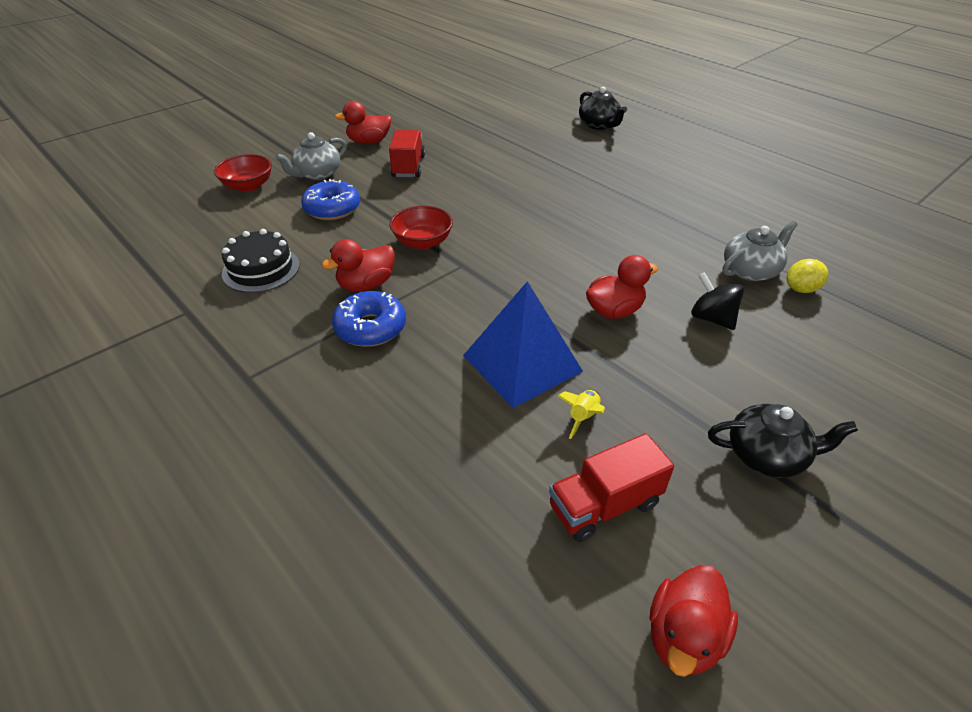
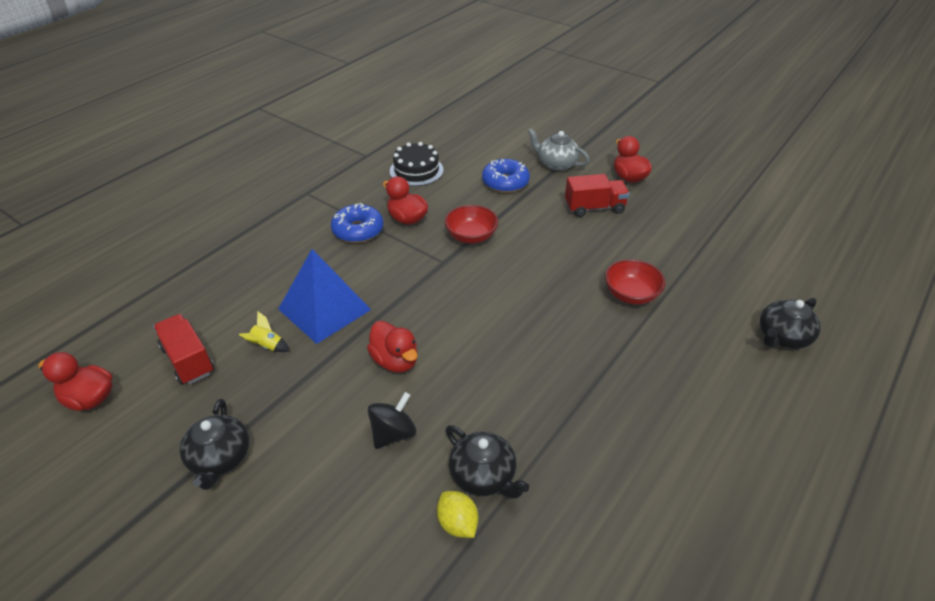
camera: 80 degrees right, 0 degrees up
red bowl [214,154,272,192] -> red bowl moved to [605,259,665,305]
grey teapot [722,220,798,281] -> black teapot [446,425,529,498]

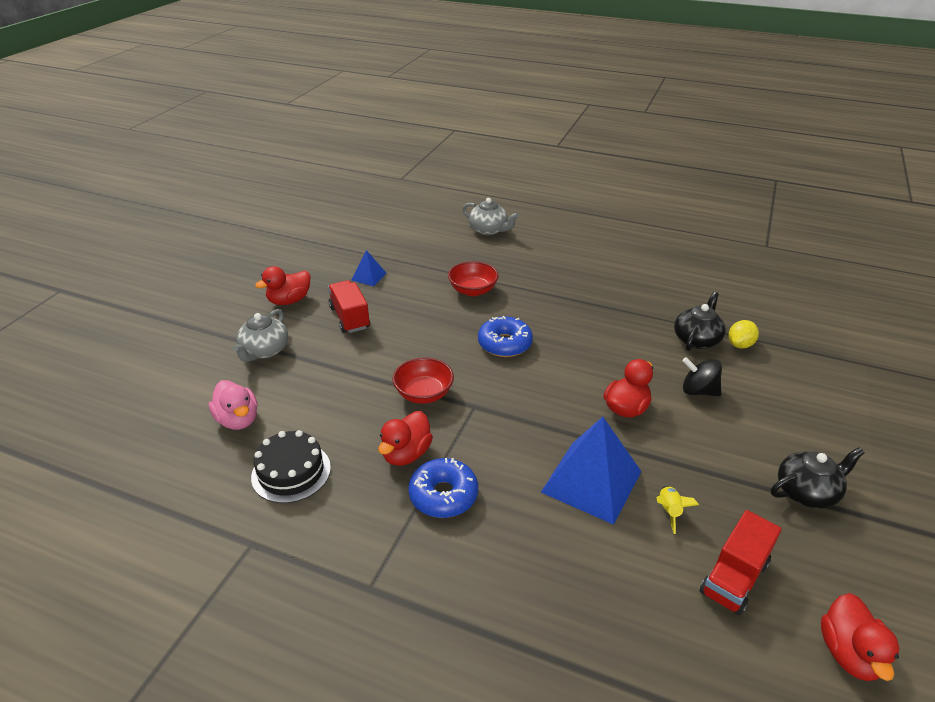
camera: 105 degrees left, 5 degrees down
blue donut [482,159,530,193] -> blue donut moved to [478,316,533,357]
black teapot [760,298,821,349] -> grey teapot [463,198,519,235]
none -> pink duck [209,380,258,430]
none -> blue pyramid [352,250,387,286]

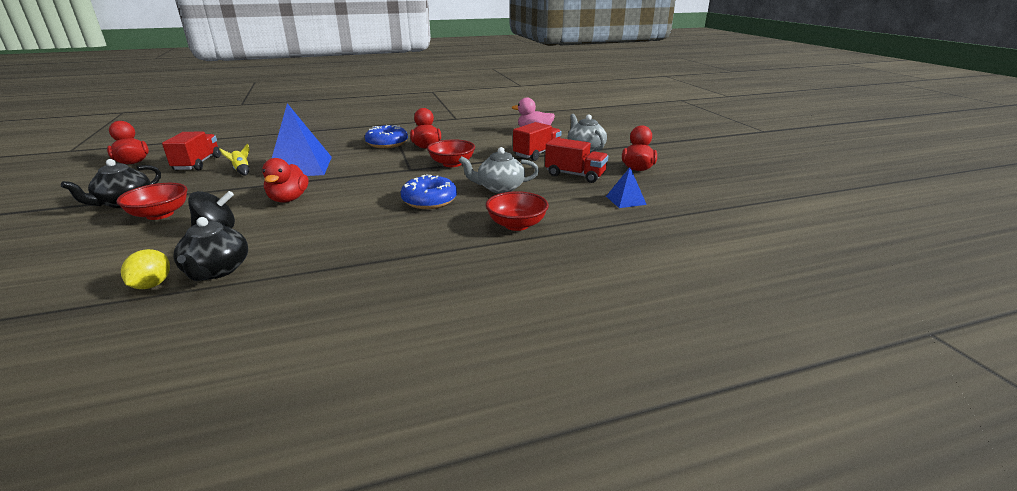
camera: 140 degrees right, 10 degrees down
black cake [251,430,331,503] -> none
grey teapot [463,198,519,235] -> grey teapot moved to [459,147,539,193]
none -> red bowl [116,183,187,220]
none -> red truck [513,122,561,161]

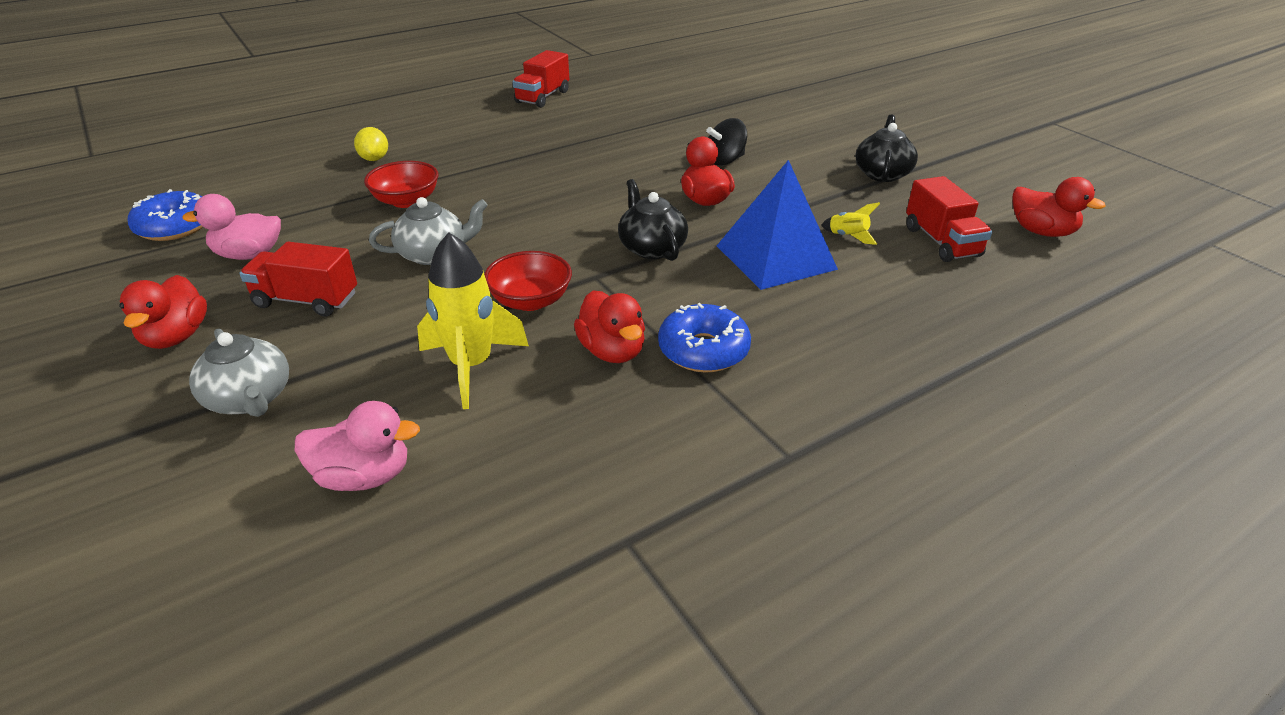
camera: 165 degrees right, 10 degrees up
red bowl [116,183,187,220] -> none
yellow lemon [121,249,170,289] -> yellow lemon moved to [354,127,388,161]
black teapot [173,217,248,281] -> black teapot moved to [618,179,688,261]
blue donut [400,174,457,209] -> blue donut moved to [128,189,203,241]
red truck [513,122,561,161] -> red truck moved to [512,50,569,108]
blue pyramid [606,167,647,208] -> pink duck [183,194,281,260]
none -> yellow rocket [417,232,529,409]

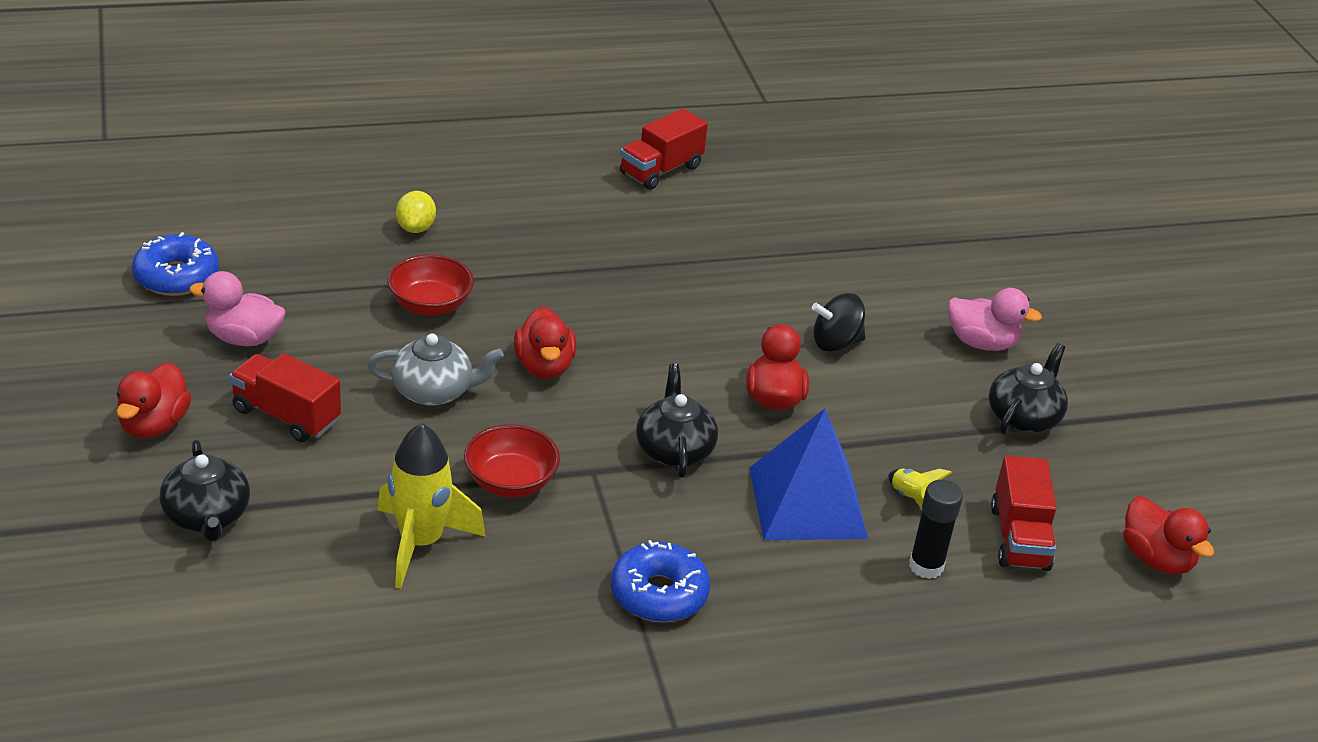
camera: 15 degrees right, 0 degrees up
grey teapot [189,328,289,417] -> black teapot [160,440,250,541]
pink duck [295,401,420,491] -> pink duck moved to [948,288,1042,351]
red duck [574,290,645,363] -> red duck moved to [514,306,576,379]
none -> black glue stick [909,480,963,579]

